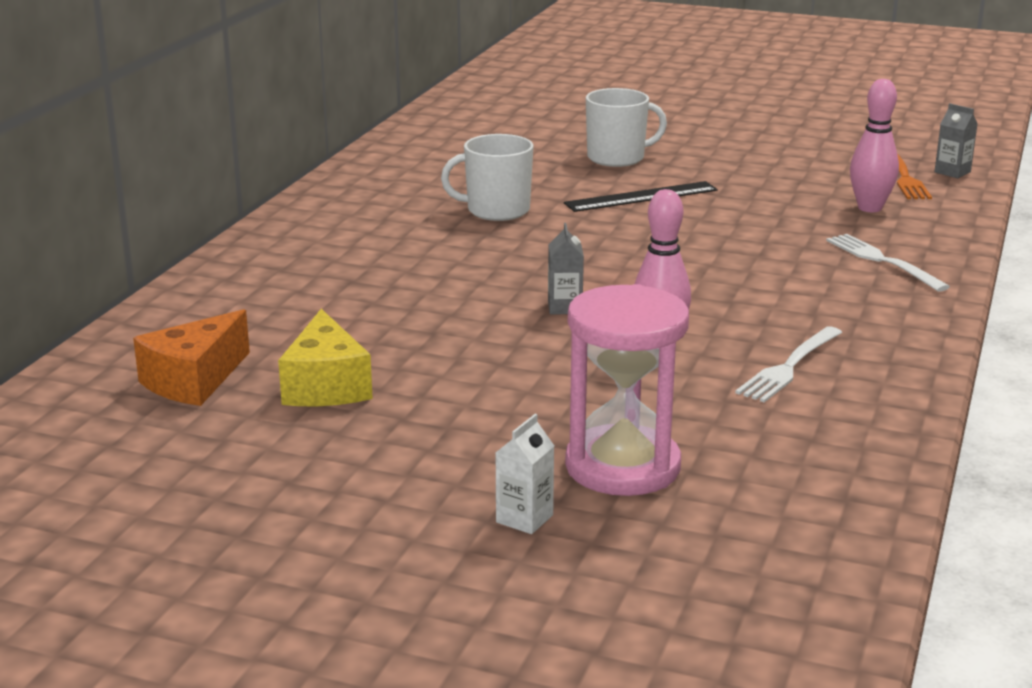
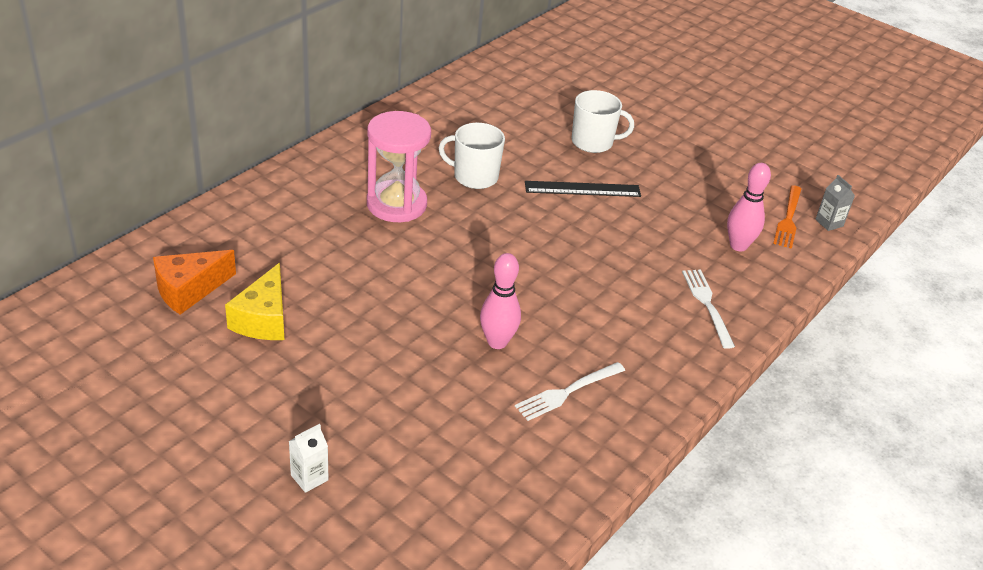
camera: 15 degrees right, 15 degrees up
grey carton [548,223,584,315] -> none
pink hourglass [565,284,689,496] -> pink hourglass moved to [367,111,431,222]

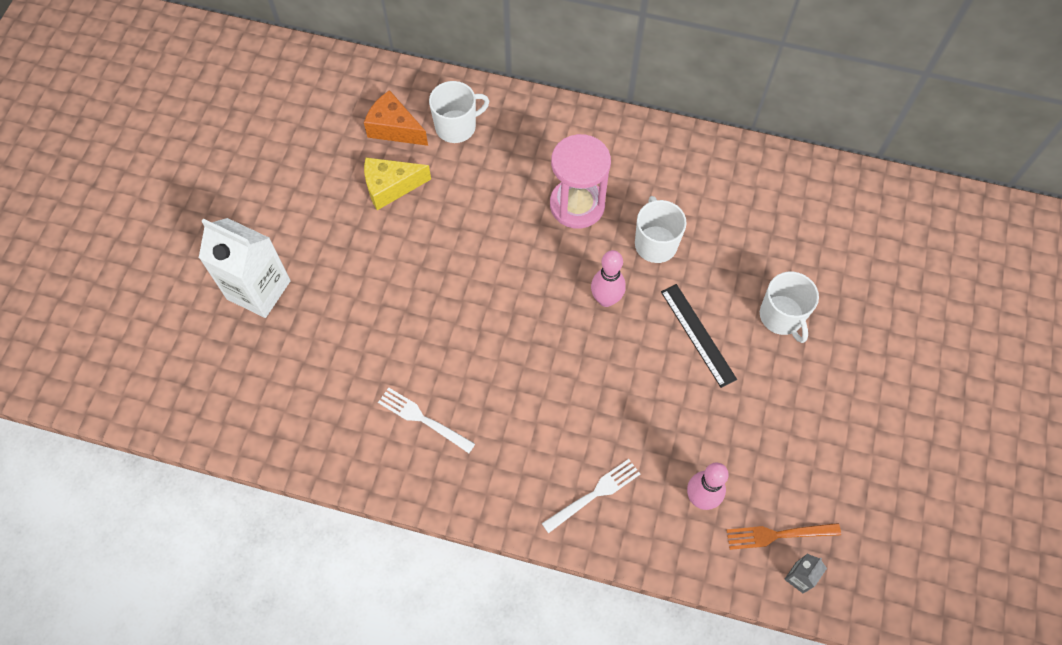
camera: 70 degrees right, 25 degrees up
white carton [289,424,329,493] -> white carton [199,218,291,318], size x2.36
pink bowling pin [480,253,521,349] -> pink bowling pin moved to [591,250,626,307]
none -> white mug [429,81,489,143]

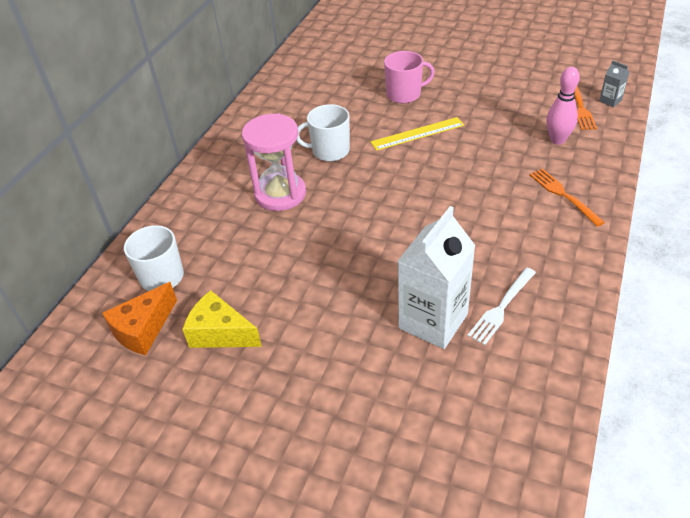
camera: 80 degrees left, 20 degrees down
white carton [199,218,291,318] -> white carton moved to [398,206,475,349]
yellow cheese [364,157,431,210] -> yellow cheese turned 120 degrees clockwise [182,290,262,348]
white fork [542,459,640,533] -> orange fork [529,168,605,227]
pink bowling pin [591,250,626,307] -> none
black ruler [661,284,737,388] -> yellow ruler [371,117,464,151]
white mug [760,272,819,343] -> pink mug [384,51,435,103]

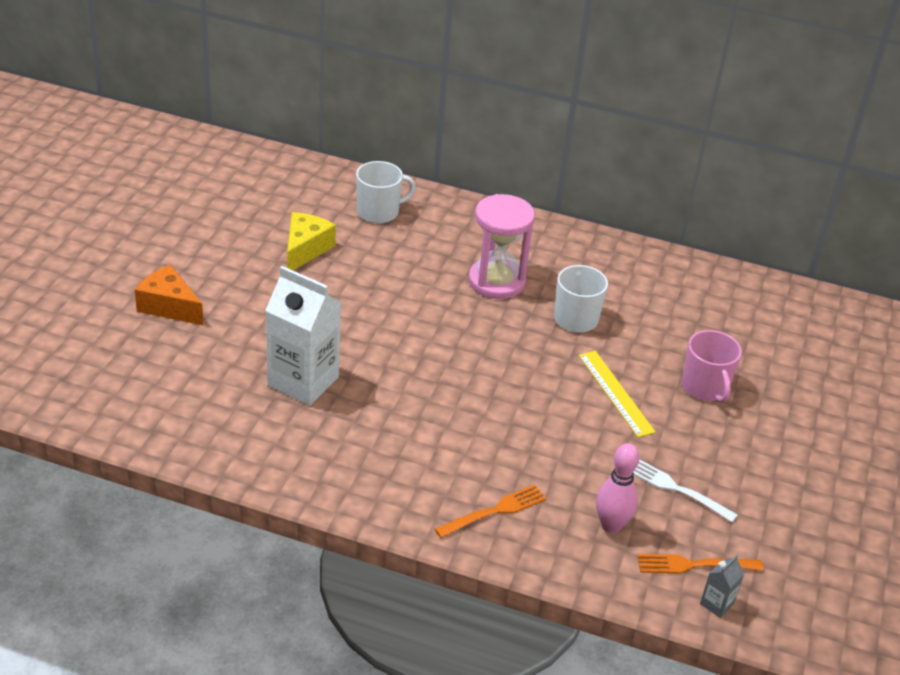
camera: 80 degrees right, 5 degrees down
orange cheese [102,282,177,355] -> orange cheese moved to [135,265,204,326]
white fork [467,267,536,345] -> white fork moved to [633,459,738,522]

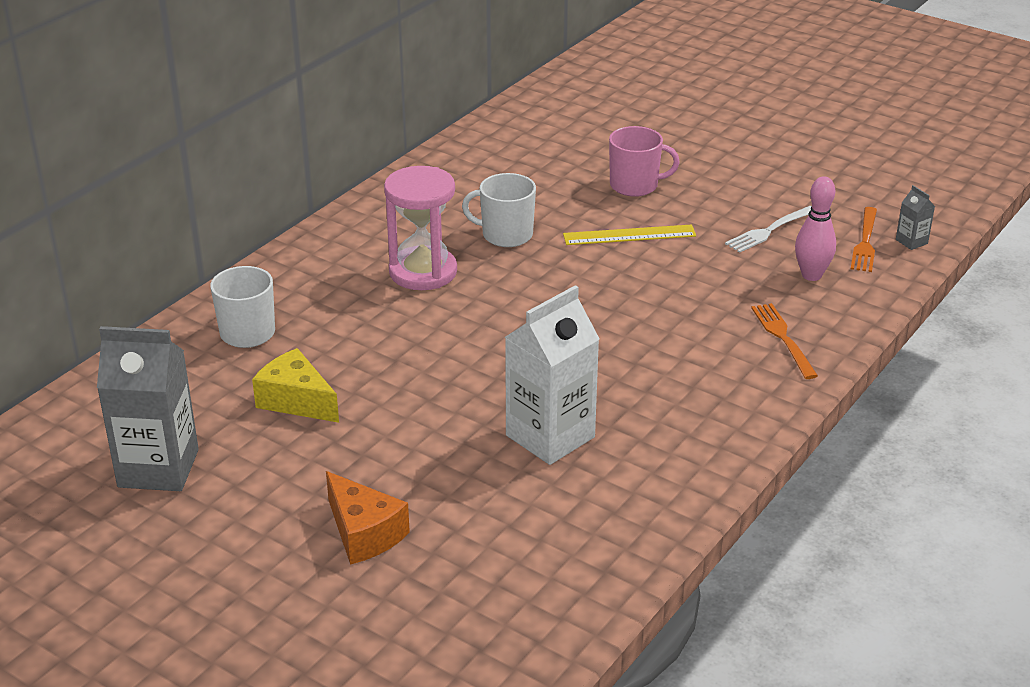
camera: 70 degrees left, 5 degrees down
orange cheese [135,265,204,326] -> orange cheese turned 90 degrees counterclockwise [326,471,410,565]
none -> grey carton [97,326,199,491]

